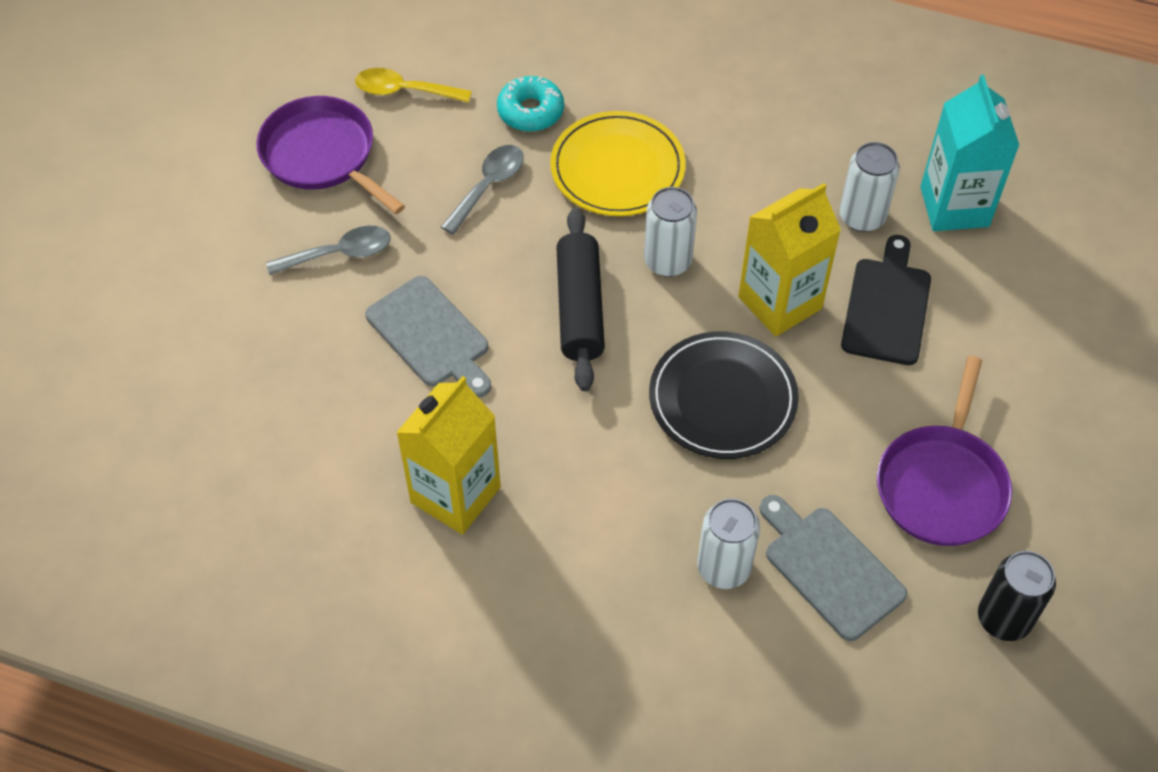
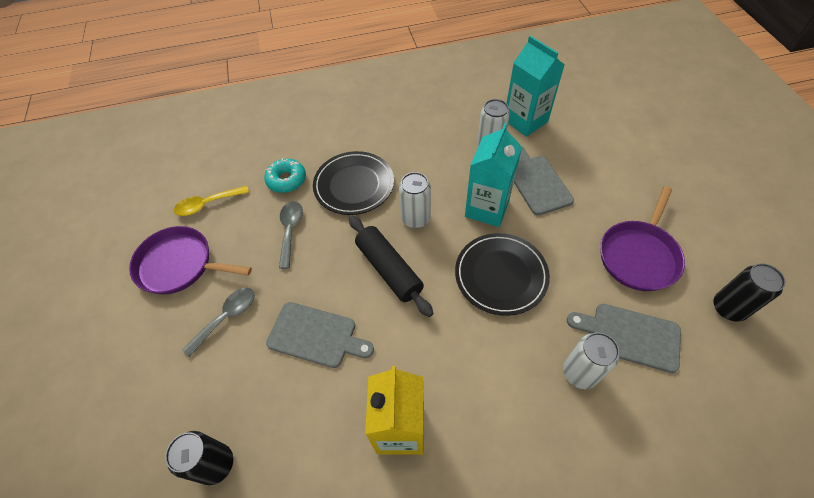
camera: 30 degrees left, 0 degrees up
yellow plate [550,111,686,216] -> black plate [313,151,394,215]
yellow carton [738,183,841,337] -> turquoise carton [465,123,522,227]
black cutting board [841,235,931,365] -> grey cutting board [514,147,574,215]
purple pan [877,356,1012,546] -> purple pan turned 45 degrees clockwise [600,186,685,291]
none -> black can [165,431,233,485]

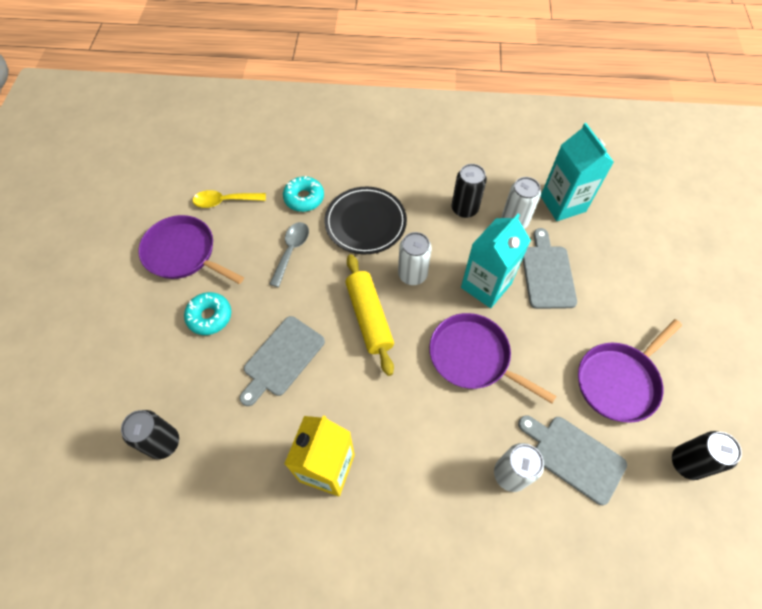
camera: 15 degrees right, 5 degrees up
grey spoon [182,288,255,357] -> turquoise donut [184,292,231,335]
grey cutting board [266,302,374,368] -> grey cutting board turned 90 degrees clockwise [239,316,325,406]
black rolling pin [349,215,433,317] -> yellow rolling pin [345,254,394,376]
black plate [455,233,550,316] -> purple pan [429,313,556,404]
none -> black can [452,164,487,218]

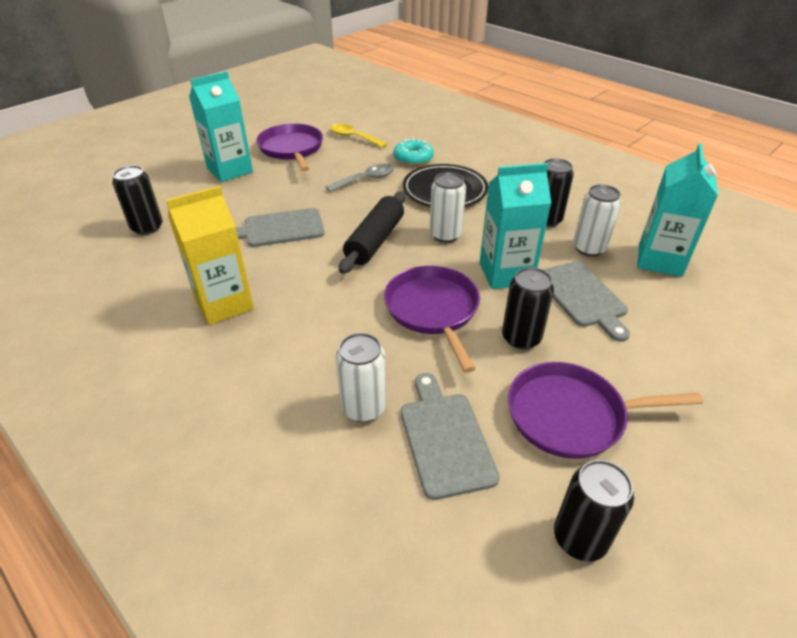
camera: 40 degrees right, 20 degrees down
turquoise donut [184,292,231,335] -> none
yellow rolling pin [345,254,394,376] -> black rolling pin [339,191,406,274]
grey cutting board [523,228,577,309] -> grey cutting board turned 120 degrees clockwise [543,261,630,342]
none -> turquoise carton [189,71,253,182]
none -> black can [502,267,554,349]

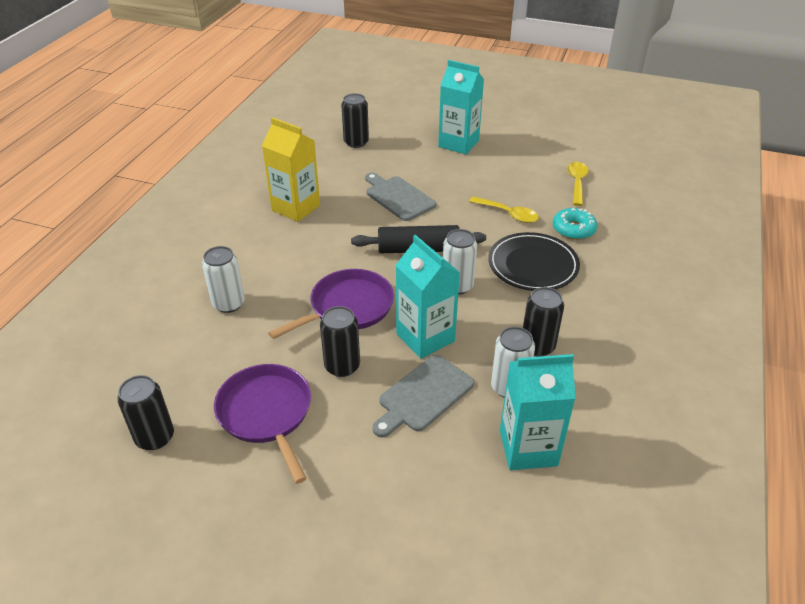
camera: 65 degrees right, 0 degrees up
purple pan [256,123,323,171] -> none
grey spoon [326,164,394,192] -> yellow spoon [469,196,539,223]
grey cutting board [401,373,500,500] -> none

